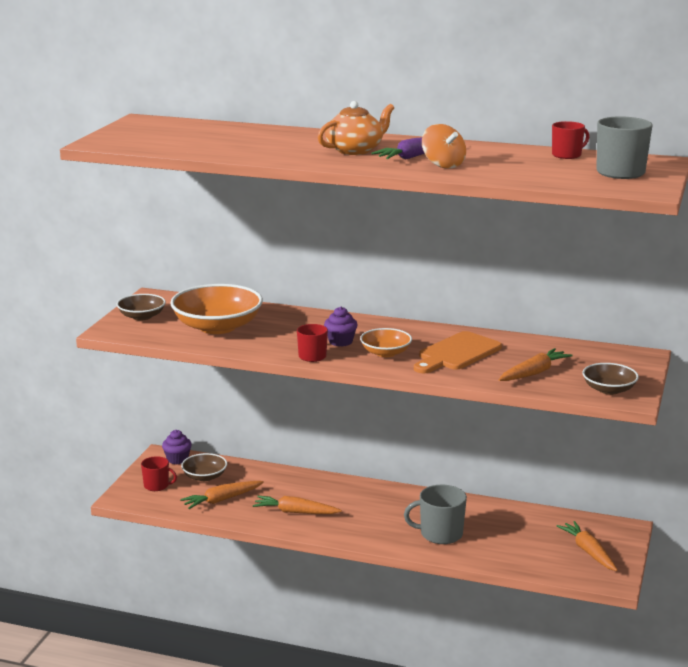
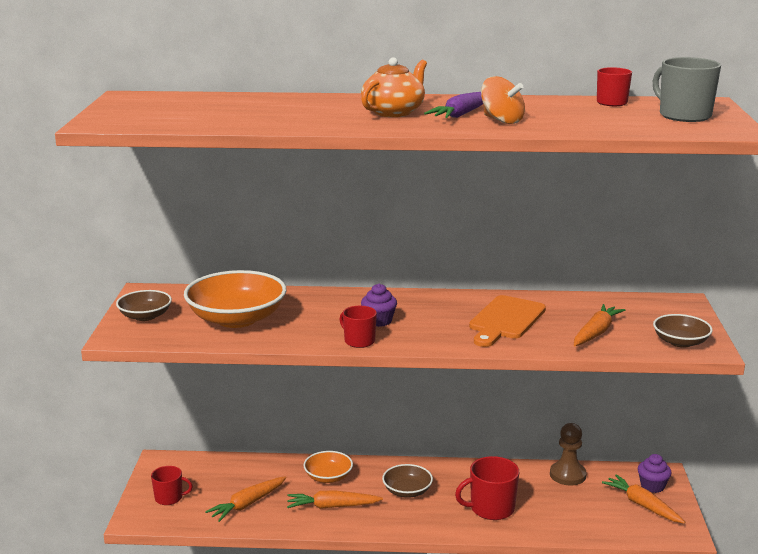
camera: 15 degrees left, 0 degrees up
purple cupcake [162,430,192,464] -> purple cupcake moved to [638,454,671,493]
brown bowl [181,453,227,481] -> brown bowl moved to [382,464,433,498]
orange bowl [360,328,412,357] -> orange bowl moved to [303,451,353,483]
grey mug [404,484,467,544] -> red mug [455,456,519,520]
none -> brown pawn [550,423,586,485]

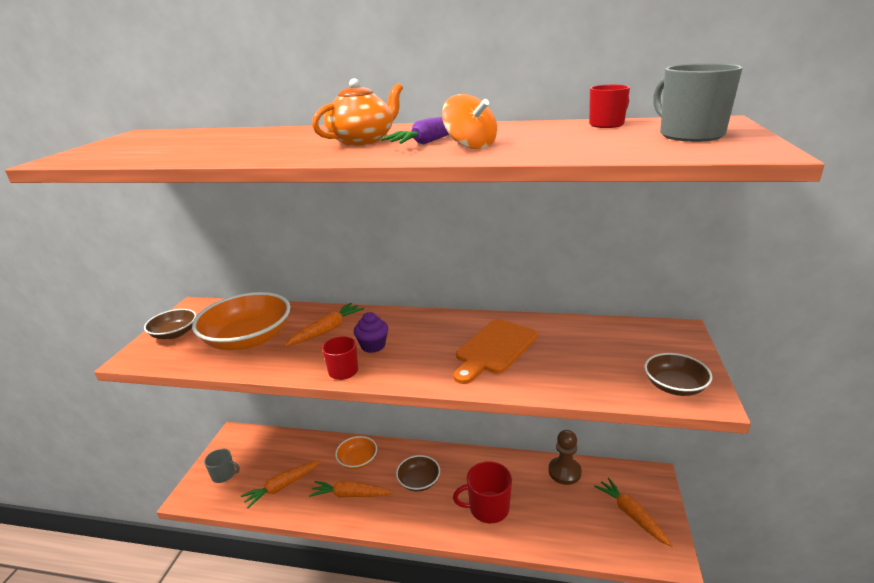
camera: 10 degrees right, 5 degrees up
red mug [151,466,193,505] -> grey mug [204,449,240,483]
orange carrot [574,304,625,346] -> orange carrot moved to [284,303,364,346]
purple cupcake [638,454,671,493] -> none

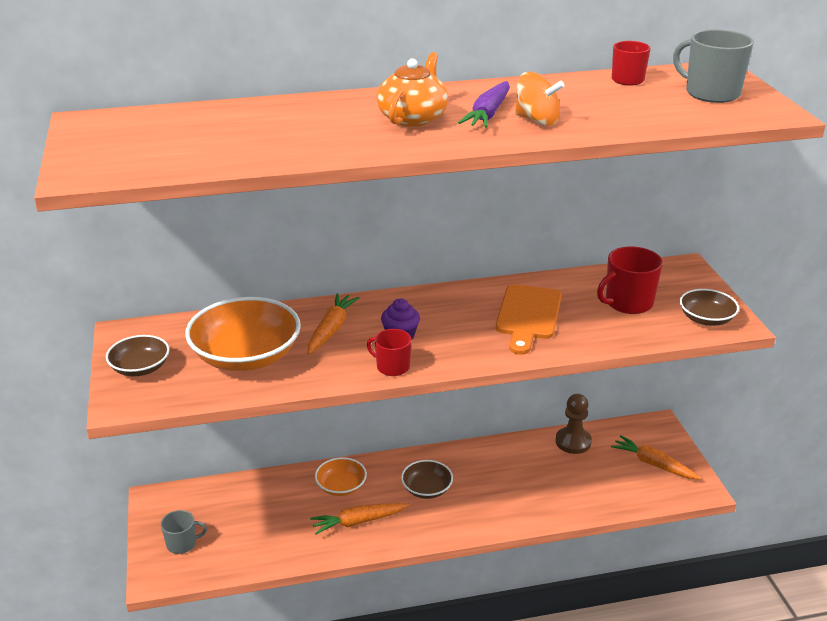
camera: 25 degrees left, 5 degrees up
orange carrot [241,460,321,508] -> none
red mug [453,461,512,523] -> red mug moved to [597,246,663,314]

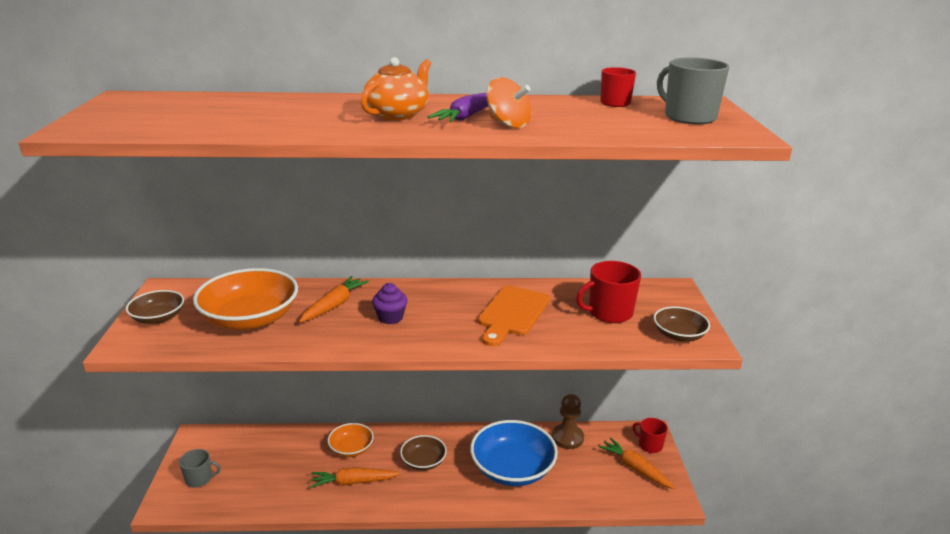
camera: 10 degrees right, 5 degrees down
red mug [367,329,412,376] -> red mug moved to [633,418,668,453]
none -> blue bowl [470,420,558,486]

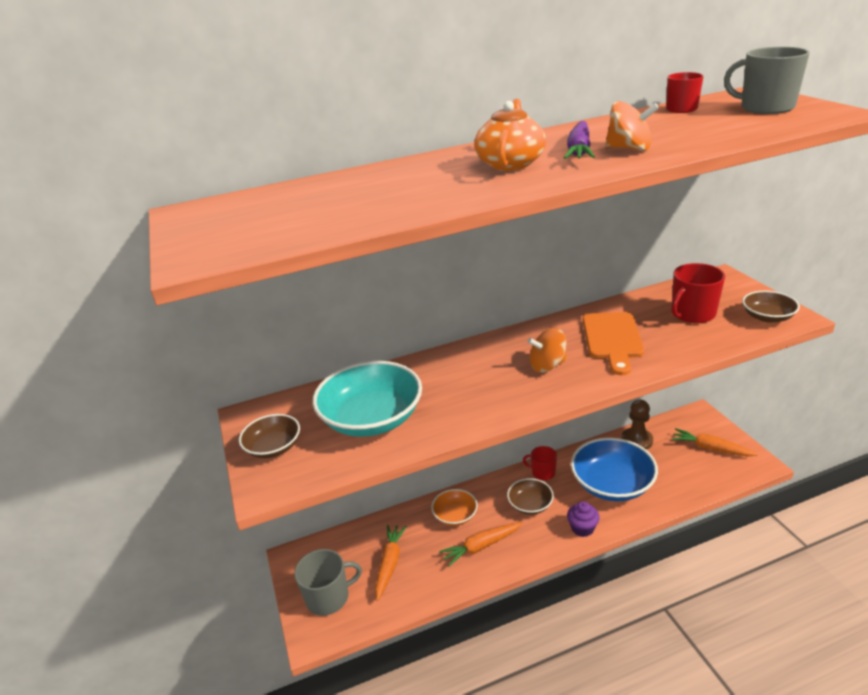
camera: 15 degrees left, 5 degrees up
grey mug [179,449,221,488] -> grey mug [294,549,362,616], size x1.58
orange bowl [193,268,298,330] -> turquoise bowl [312,361,422,437]
orange carrot [299,276,369,323] -> orange carrot moved to [375,525,407,601]
purple cupcake [372,283,408,324] -> purple cupcake moved to [567,501,600,537]
red mug [633,418,668,453] -> red mug moved to [523,446,557,480]
none -> orange spinning top [527,328,567,372]

